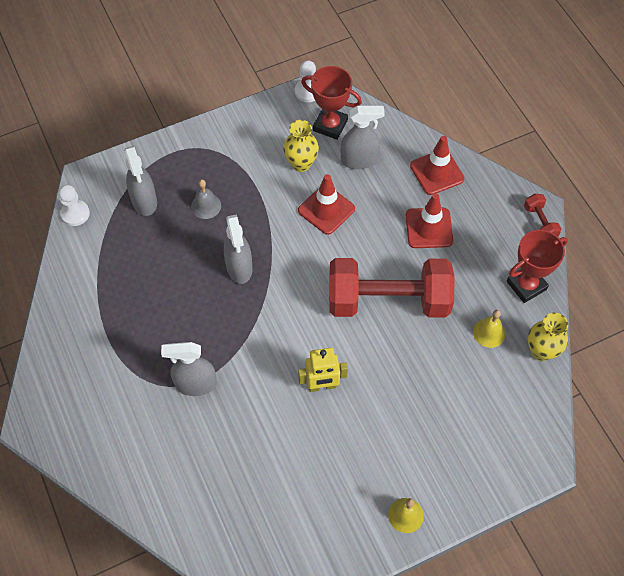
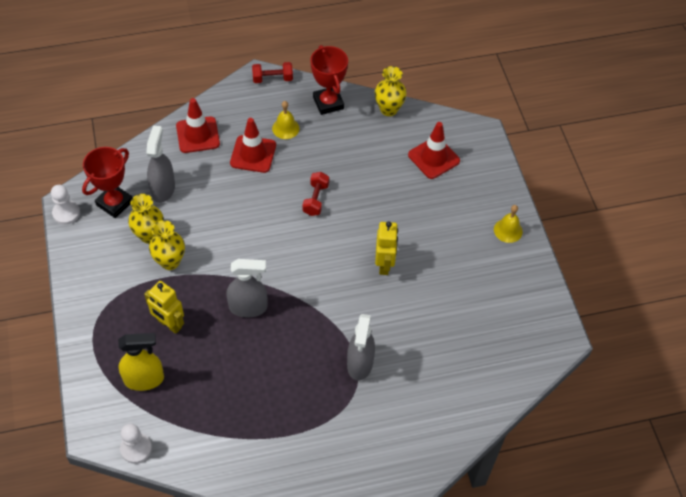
camera: 80 degrees left, 5 degrees down
grey spray bottle [124,146,157,216] -> yellow spray bottle [118,333,164,391]
grey bell [191,179,221,219] -> yellow robot [144,281,184,334]
red traffic cone [298,174,355,235] -> red traffic cone moved to [408,122,460,179]
red dumbbell [329,258,455,317] -> red dumbbell [302,172,329,216], size x0.40
yellow bell [473,310,506,348] -> yellow bell moved to [272,101,299,139]
none -> yellow vase [149,220,185,270]

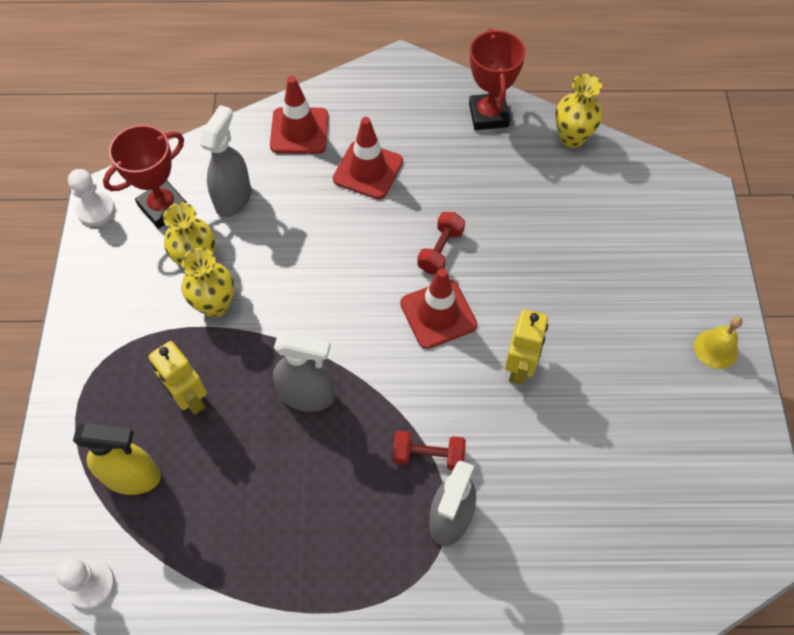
camera: 15 degrees right, 5 degrees up
red dumbbell [252,62,293,83] -> red dumbbell moved to [393,430,466,470]
yellow bell [272,101,299,139] -> none
red traffic cone [408,122,460,179] -> red traffic cone moved to [400,268,477,349]

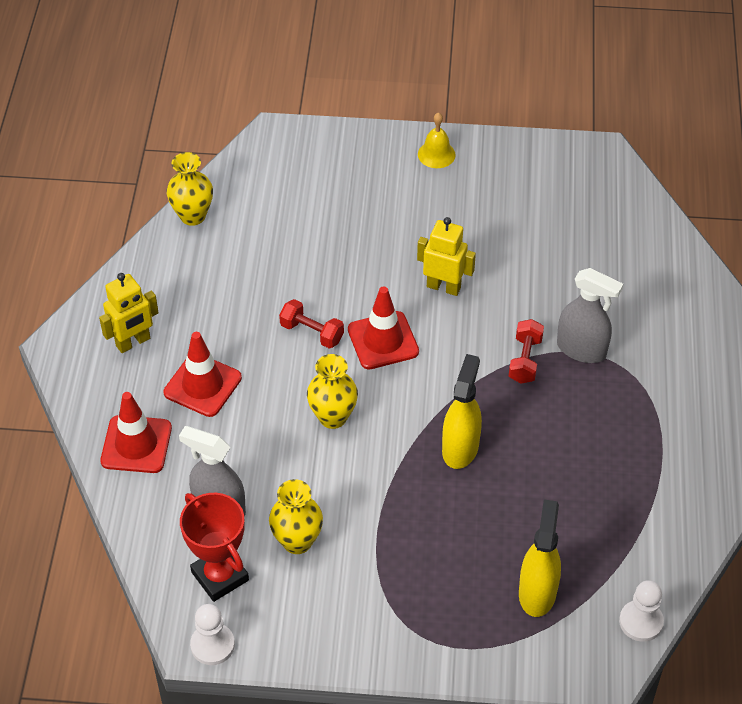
camera: 85 degrees left, 10 degrees down
yellow robot [149,341,207,415] -> yellow robot moved to [99,273,159,353]
yellow vase [181,248,234,318] -> yellow vase moved to [307,354,358,429]
grey spray bottle [273,332,335,412] -> yellow spray bottle [442,354,482,469]
red trophy [469,28,526,130] -> none

